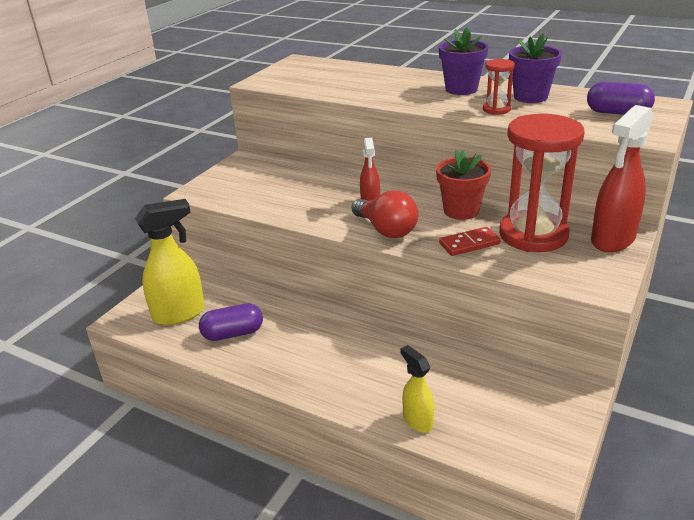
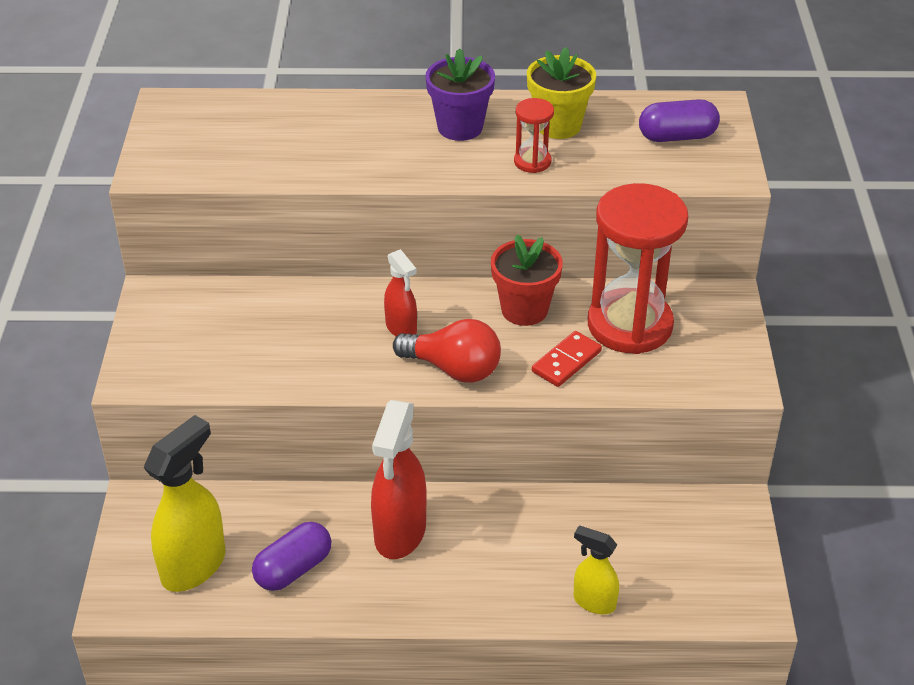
camera: 30 degrees left, 10 degrees up
purple flower pot [509,33,562,103] -> yellow flower pot [527,47,596,139]
red spray bottle [591,105,654,252] -> red spray bottle moved to [371,400,427,559]

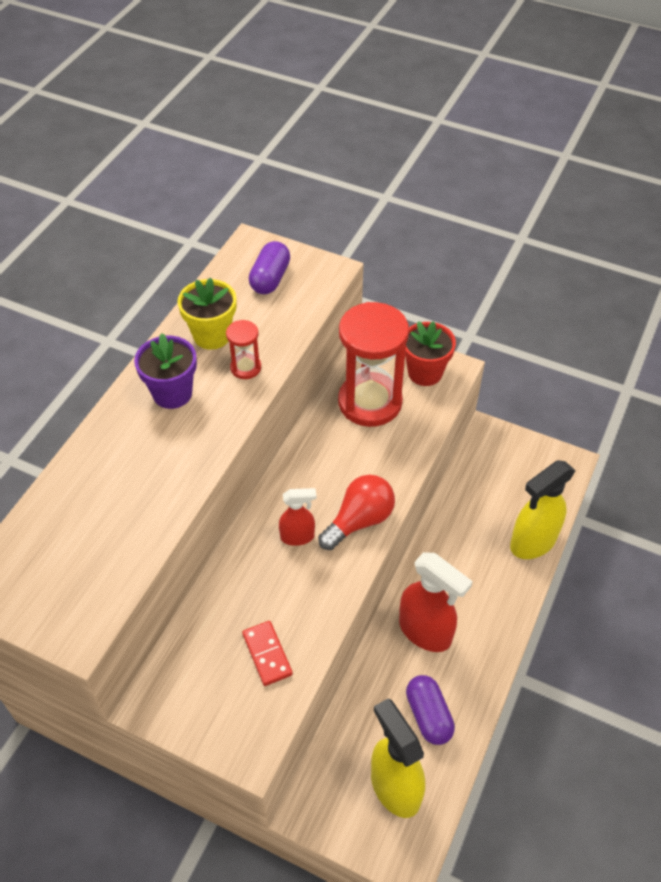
camera: 65 degrees left, 10 degrees up
red flower pot [491,234,563,326] -> red flower pot moved to [405,321,456,386]
red domino [532,331,602,387] -> red domino moved to [242,621,293,686]
yellow spray bottle [574,526,619,614] -> yellow spray bottle [510,460,576,559], size x1.77

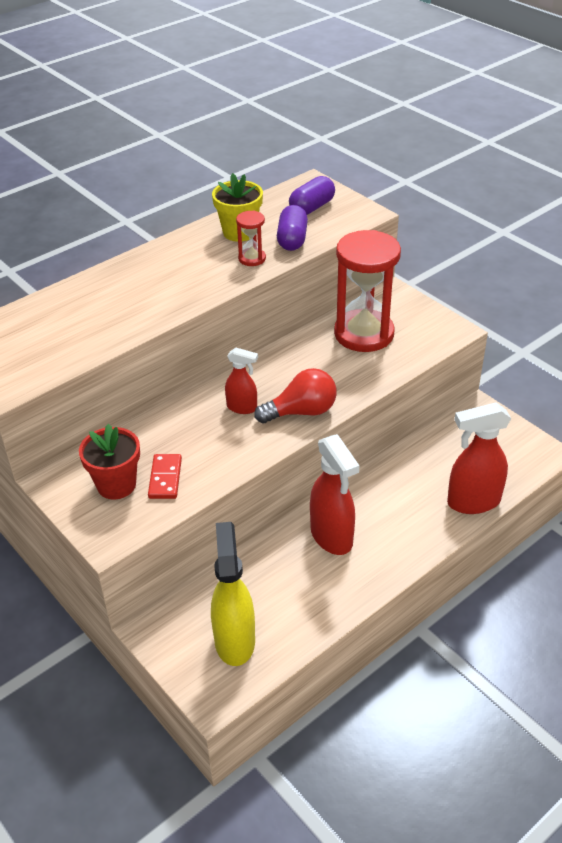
camera: 25 degrees right, 10 degrees down
purple flower pot [134,333,197,409] -> none
red flower pot [405,321,456,386] -> red flower pot moved to [79,424,140,499]
purple capsule [406,675,455,745] -> purple capsule moved to [277,205,308,251]
yellow spray bottle [510,460,576,559] -> red spray bottle [447,402,511,514]

